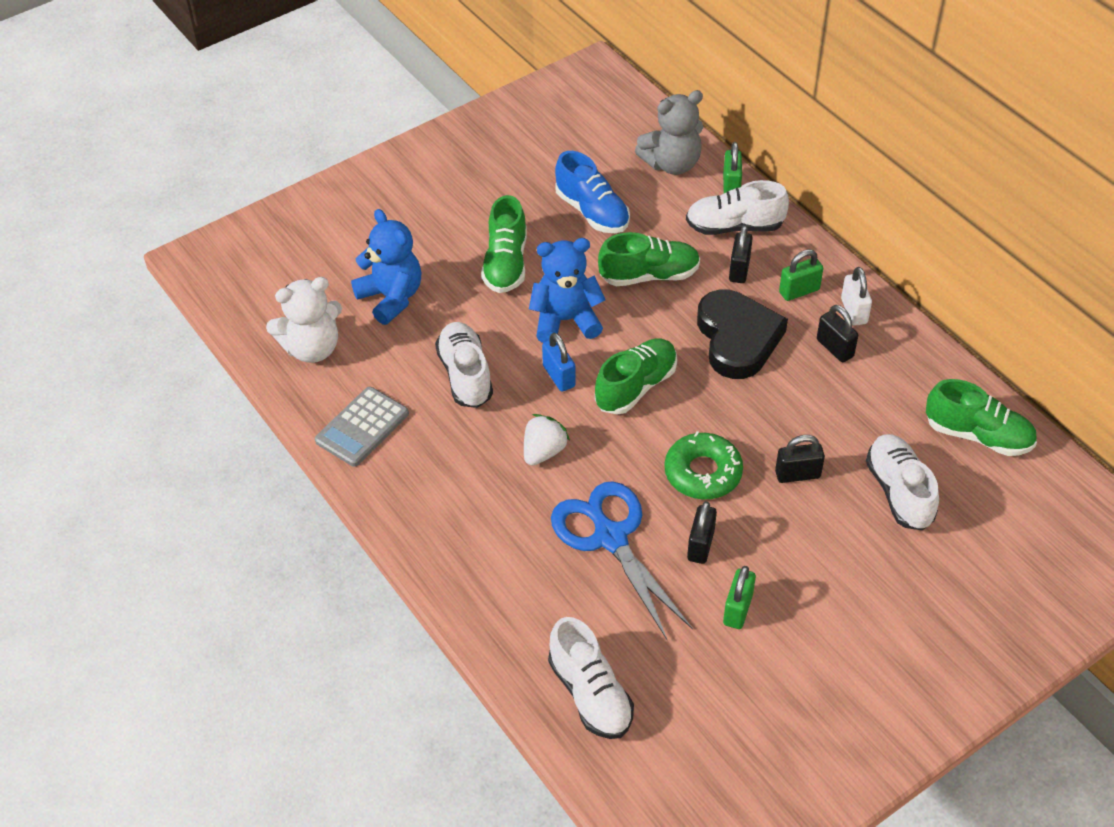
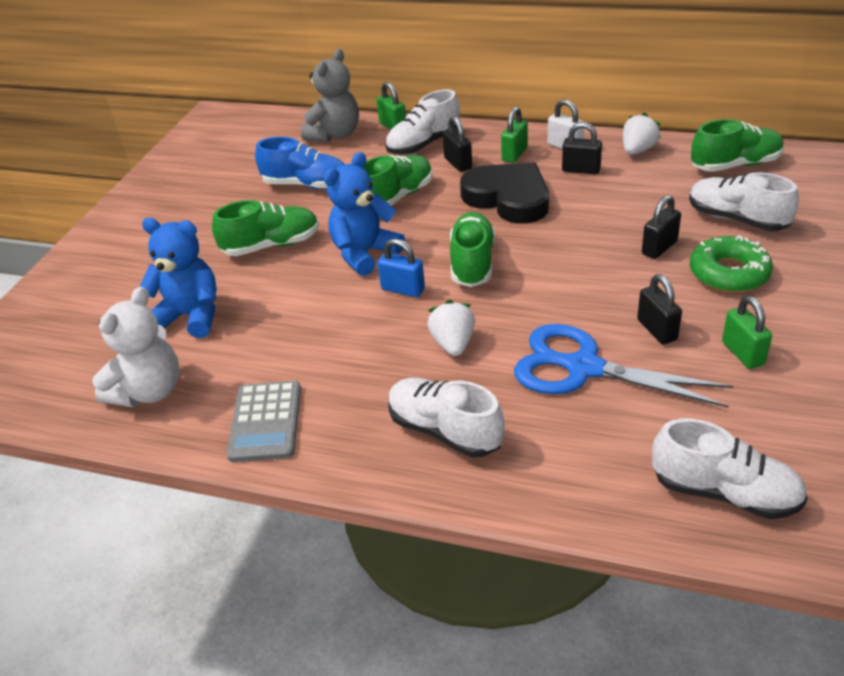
camera: 35 degrees left, 10 degrees down
white shoe [435,322,493,408] -> white shoe moved to [388,378,505,458]
green shoe [481,195,527,293] -> green shoe turned 75 degrees counterclockwise [212,200,319,256]
green donut [664,431,743,499] -> green donut moved to [690,235,773,293]
none -> white strawberry [623,112,661,155]

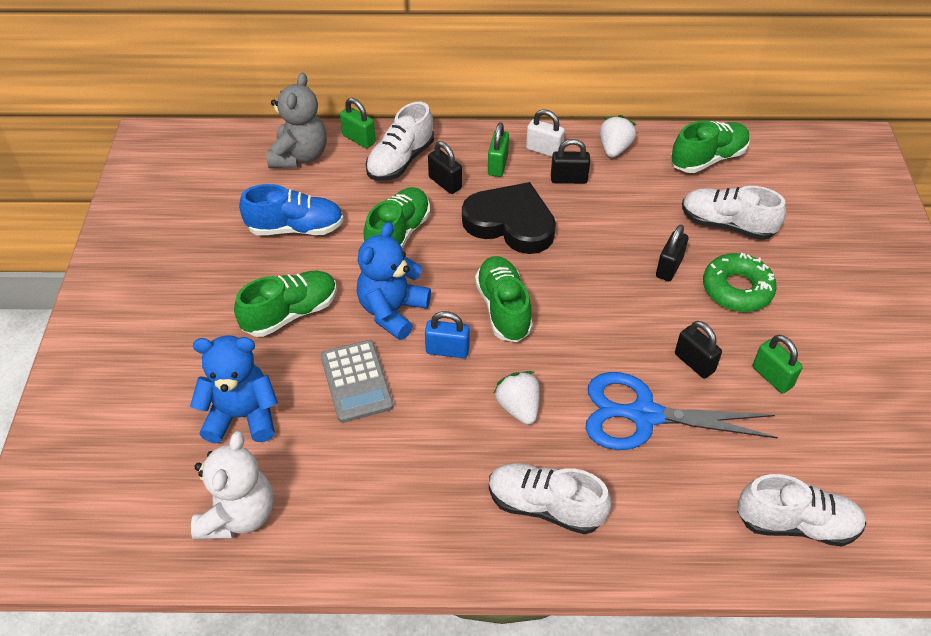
camera: 20 degrees left, 10 degrees up
grey calculator [227,381,301,462] -> grey calculator moved to [321,340,394,423]

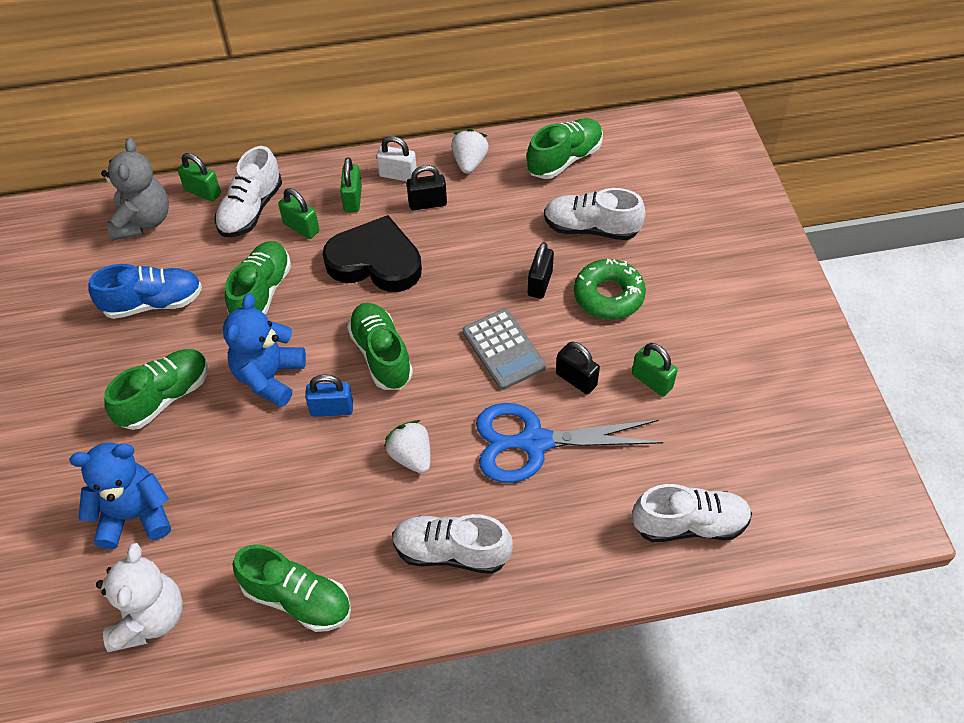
camera: 10 degrees left, 5 degrees up
grey calculator [321,340,394,423] -> grey calculator moved to [463,309,546,390]
black padlock [428,141,462,194] -> green padlock [278,188,319,239]
none -> green shoe [233,545,351,632]

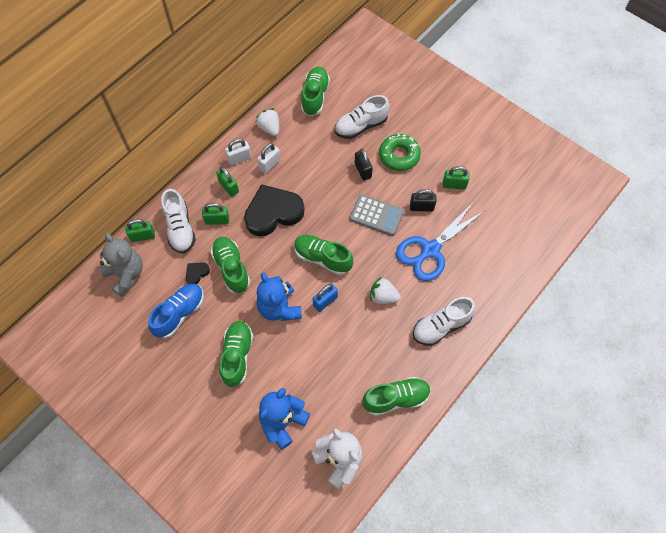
camera: 40 degrees left, 10 degrees up
black padlock [407,165,447,210] -> white padlock [257,143,280,174]
white shoe [632,484,752,542] -> none
none -> black heart [186,262,210,284]

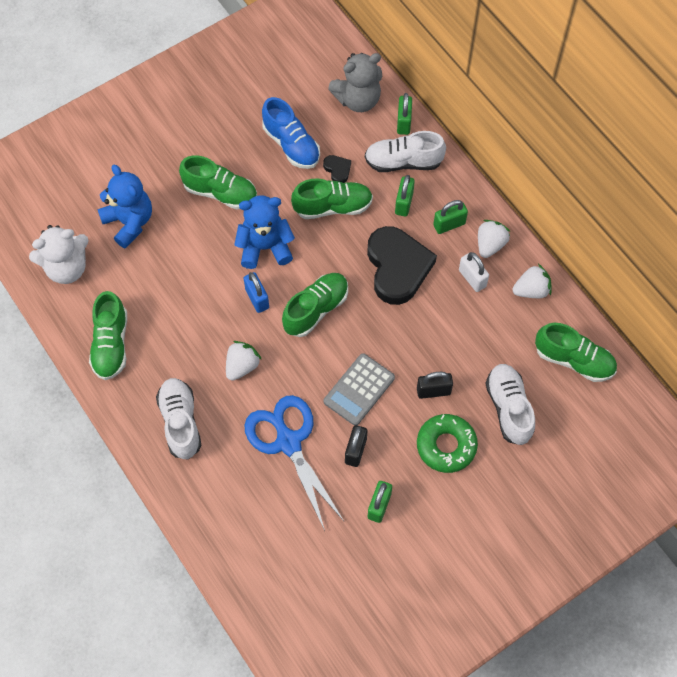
camera: 105 degrees right, 0 degrees up
white padlock [225,139,251,166] -> white strawberry [478,220,510,258]

